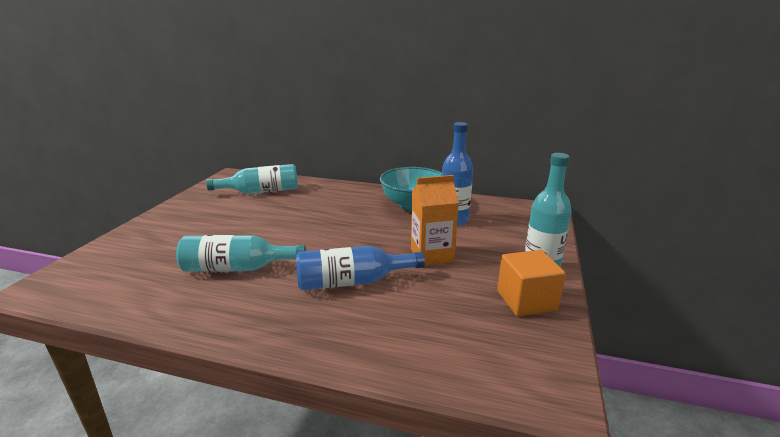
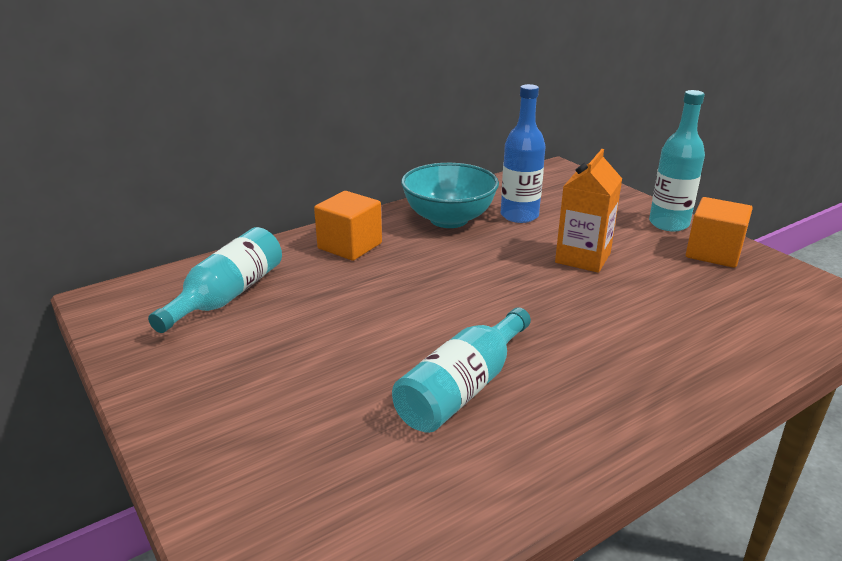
camera: 50 degrees left, 5 degrees up
blue bottle [296,246,425,290] -> none
none -> orange cube [314,191,382,261]

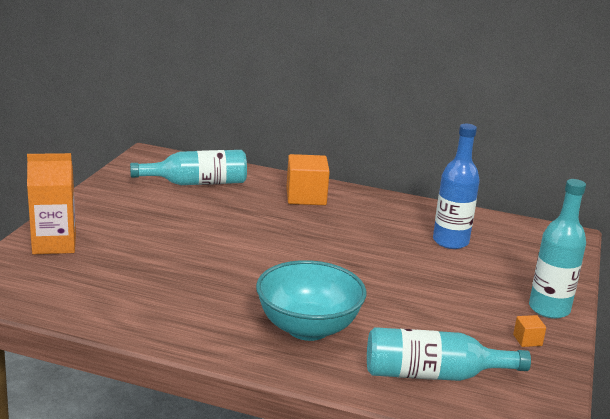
camera: 50 degrees right, 5 degrees down
turquoise bottle [392,307,531,433] -> turquoise bottle moved to [367,327,531,381]
turquoise bowl [401,163,499,228] -> turquoise bowl moved to [256,260,367,341]
orange carton [555,149,622,273] -> orange carton moved to [27,153,76,254]
orange cube [686,197,753,268] -> orange cube [513,315,546,347], size x0.46

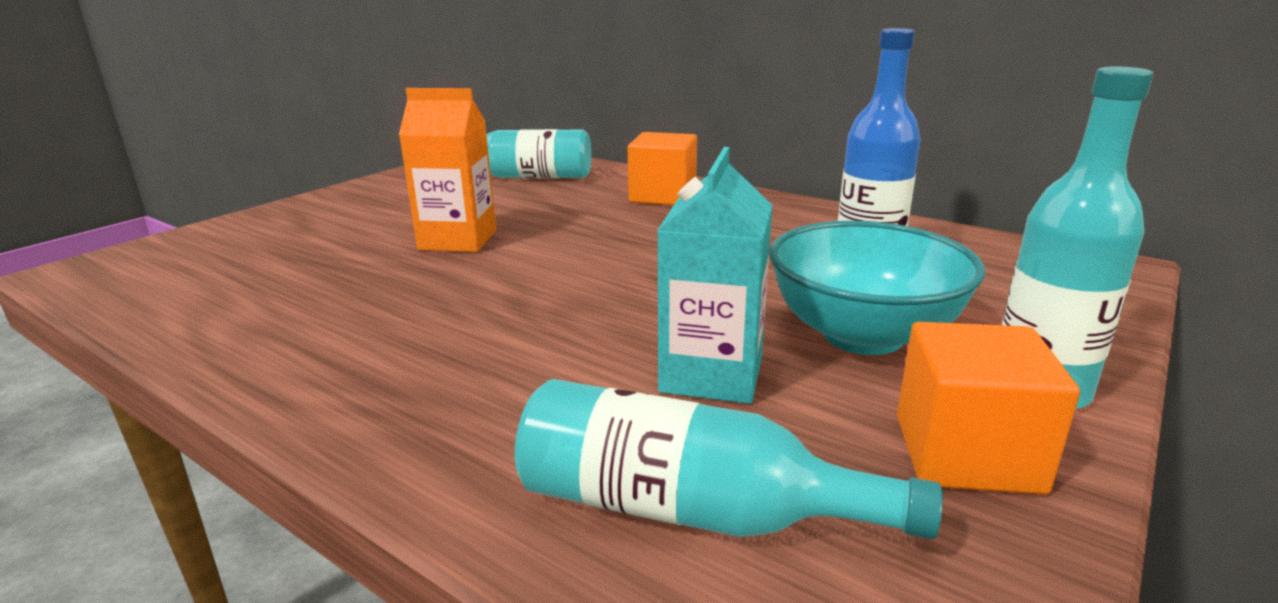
camera: 20 degrees right, 0 degrees up
orange carton [27,153,76,254] -> orange carton moved to [399,88,496,252]
turquoise bowl [256,260,367,341] -> turquoise bowl moved to [769,221,985,355]
orange cube [513,315,546,347] -> orange cube [897,322,1080,495], size x2.20
none -> turquoise carton [657,147,772,404]

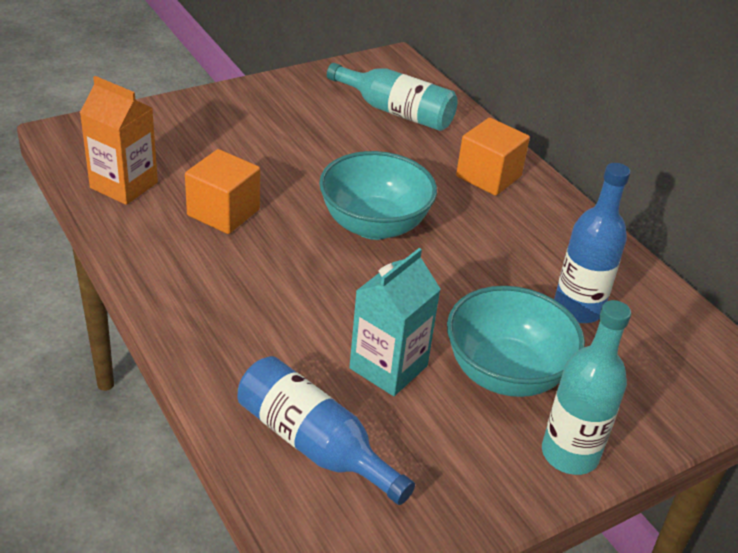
camera: 20 degrees right, 15 degrees up
orange carton [399,88,496,252] -> orange carton moved to [80,76,158,205]
turquoise bottle [515,379,943,539] -> blue bottle [238,356,415,505]
orange cube [897,322,1080,495] -> orange cube moved to [185,149,260,234]
none -> turquoise bowl [319,151,437,240]

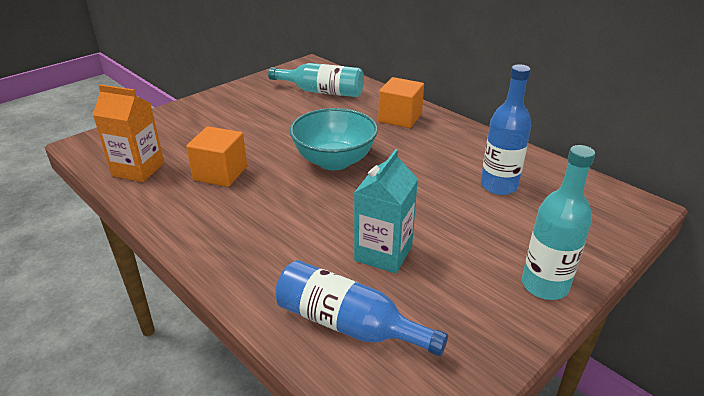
camera: 10 degrees left, 5 degrees down
turquoise bowl [447,286,585,397] -> none

